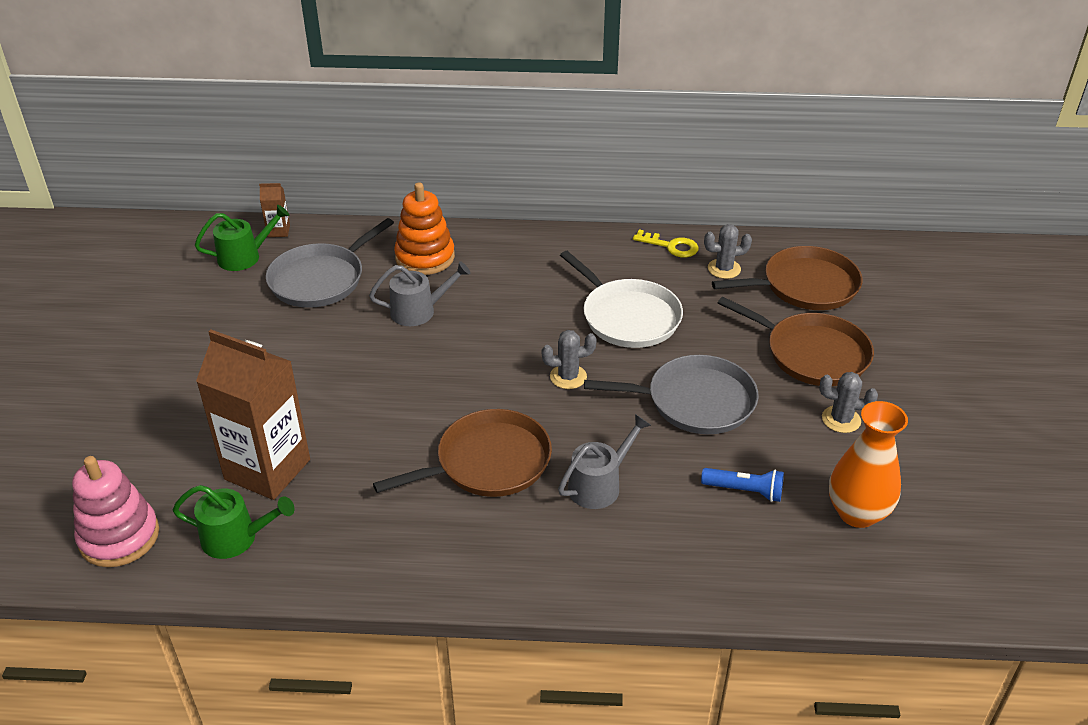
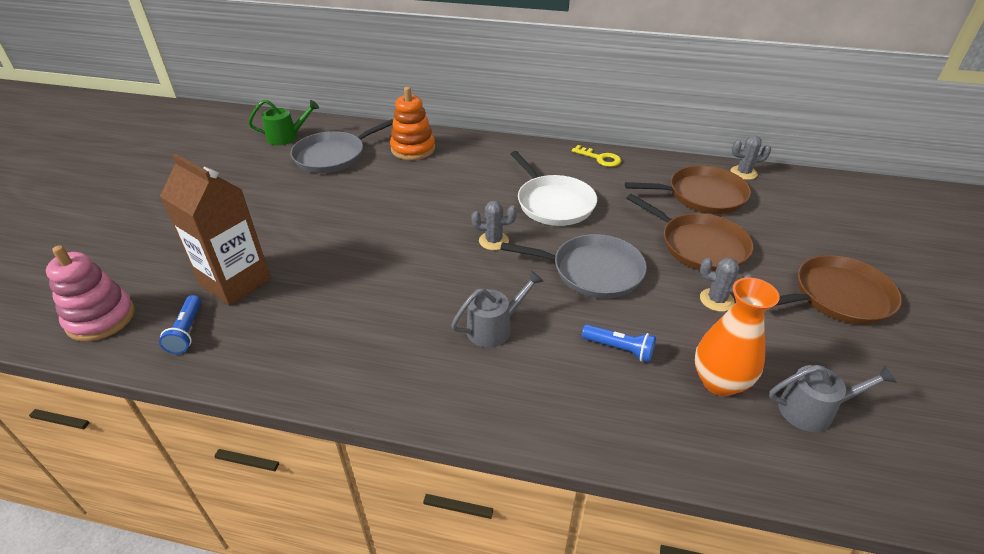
camera: 10 degrees right, 0 degrees up
green watering can [173,485,294,559] -> blue flashlight [159,295,201,354]
brown carton [259,183,290,237] -> none
grey watering can [369,261,471,326] -> grey watering can moved to [769,365,897,432]
brown pan [373,409,552,497] -> brown pan moved to [775,255,902,325]
grey cactus [704,224,752,279] -> grey cactus moved to [730,135,771,180]

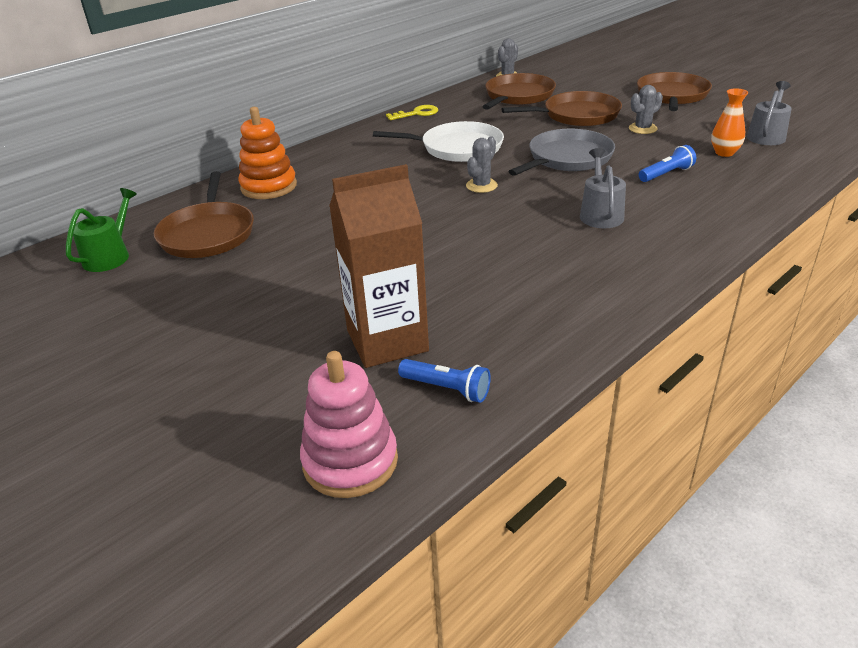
camera: 55 degrees left, 5 degrees down
grey pan [291,119,393,173] -> brown pan [154,171,254,258]
orange vase [695,277,780,396] -> orange vase [711,88,748,157], size x0.64

